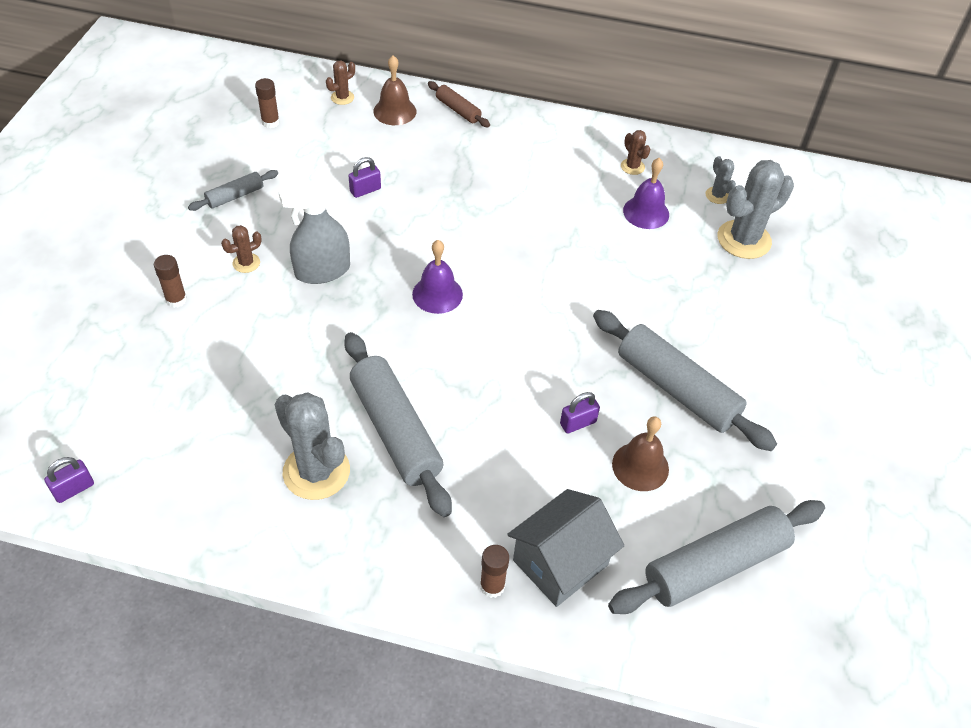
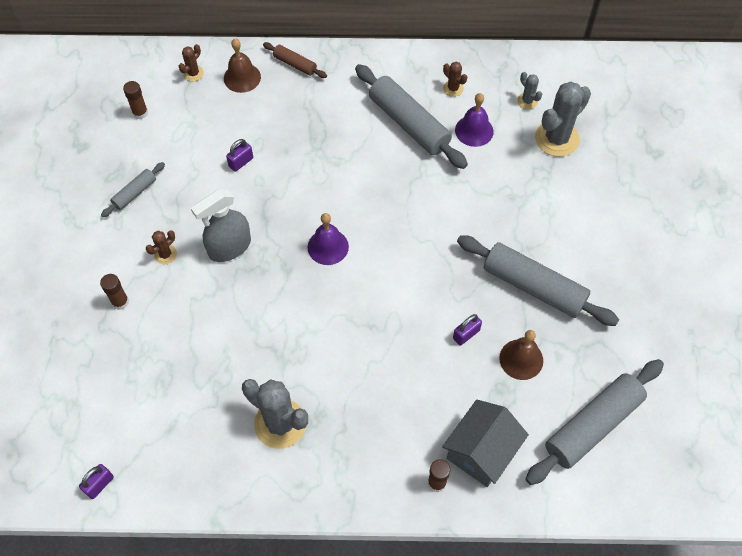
camera: 10 degrees left, 10 degrees up
grey rolling pin [344,332,452,517] -> grey rolling pin moved to [355,64,468,169]

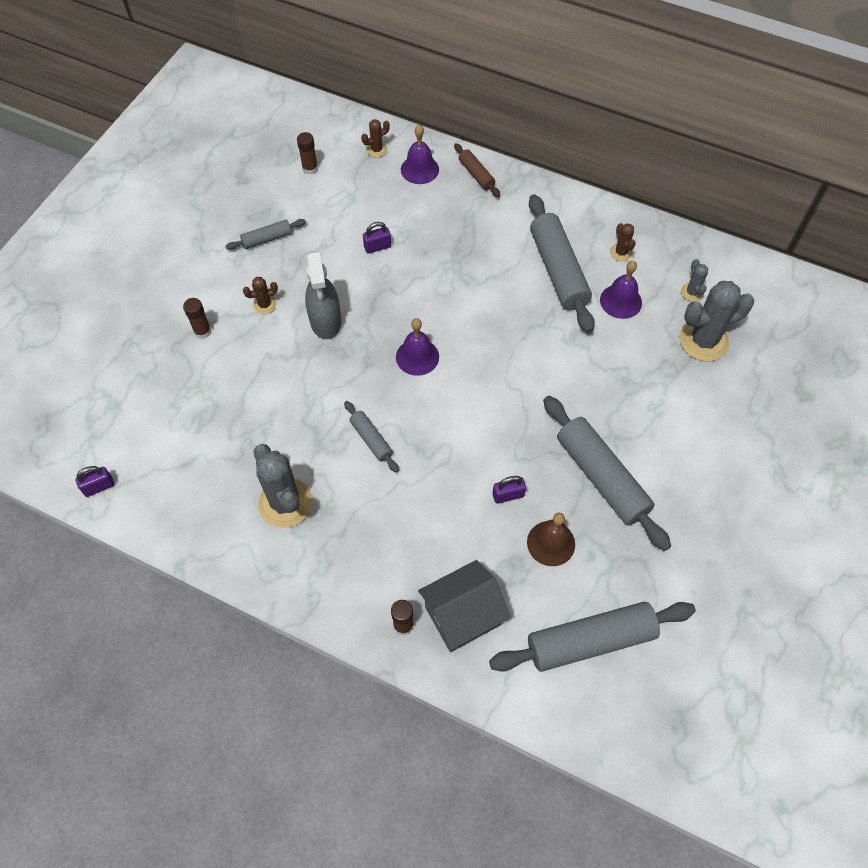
camera: 25 degrees right, 0 degrees up
grey spray bottle [191,189,251,262] -> grey spray bottle turned 90 degrees counterclockwise [305,251,341,339]
brown bell [224,39,261,93] -> purple bell [401,125,439,184]
none -> grey rolling pin [344,401,399,472]

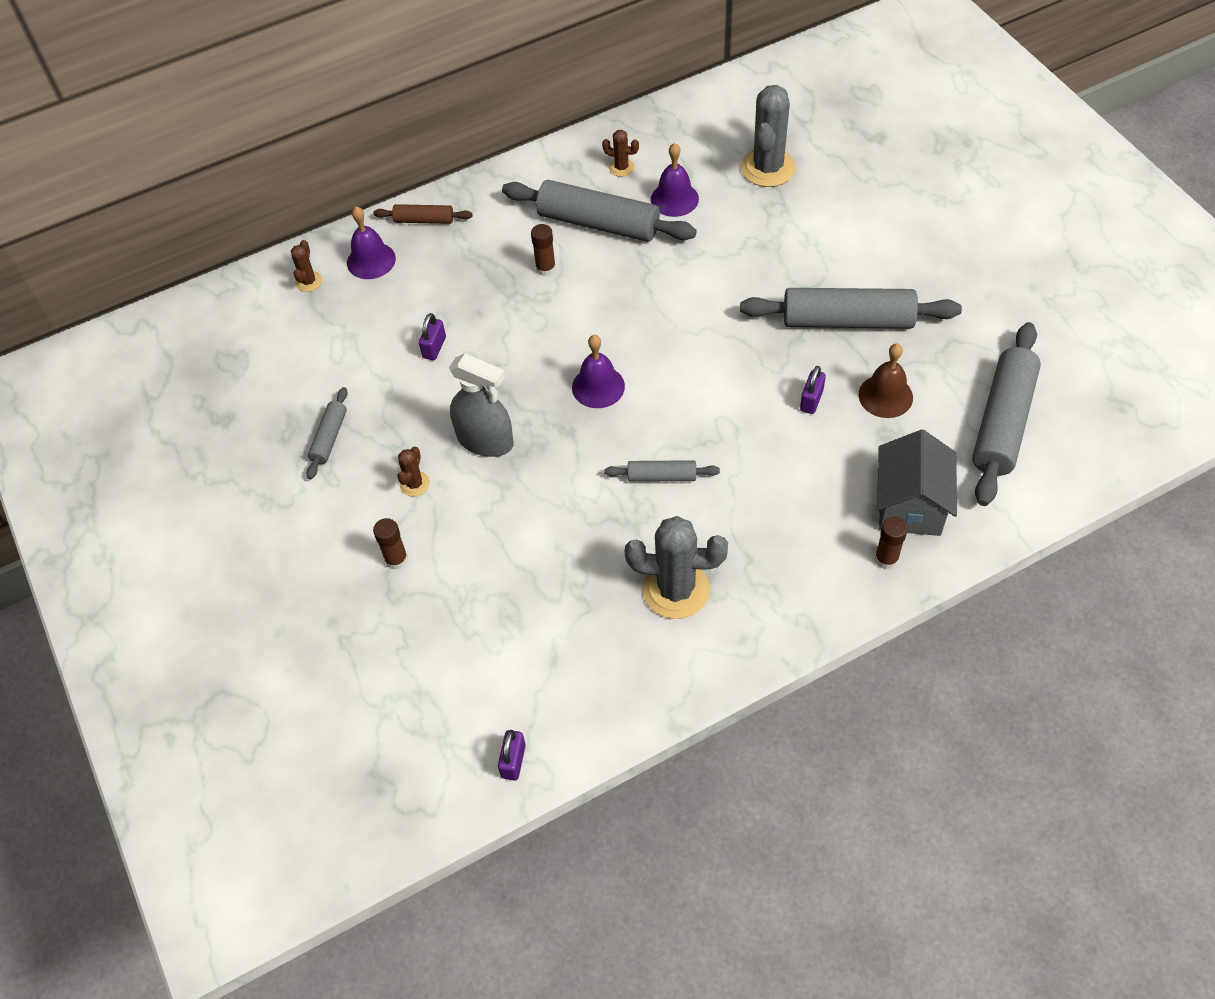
camera: 50 degrees left, 5 degrees down
brown glue stick [297,132,318,174] -> brown glue stick moved to [531,224,556,276]
grey cactus [681,259,708,302] -> none

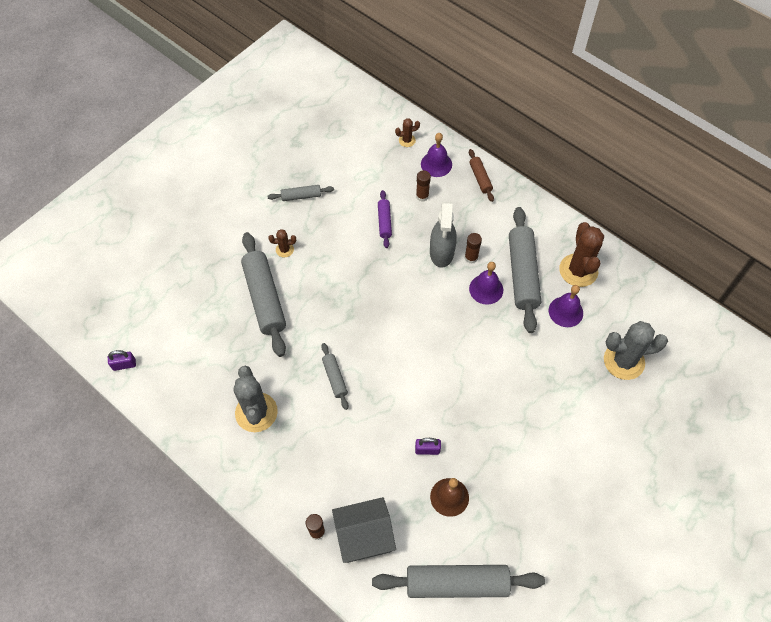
camera: 65 degrees right, 5 degrees up
brown glue stick [373,518,408,570] -> brown glue stick moved to [416,170,431,202]
purple padlock [419,313,446,360] -> purple rolling pin [378,190,392,248]
grey spray bottle [449,353,513,457] -> grey spray bottle moved to [430,201,457,268]
purple bell [572,335,625,408] -> purple bell moved to [469,262,503,305]
brown cactus [602,130,639,177] -> brown cactus [559,222,604,287], size x2.10
grey rolling pin [740,288,962,329] -> grey rolling pin moved to [241,232,286,357]

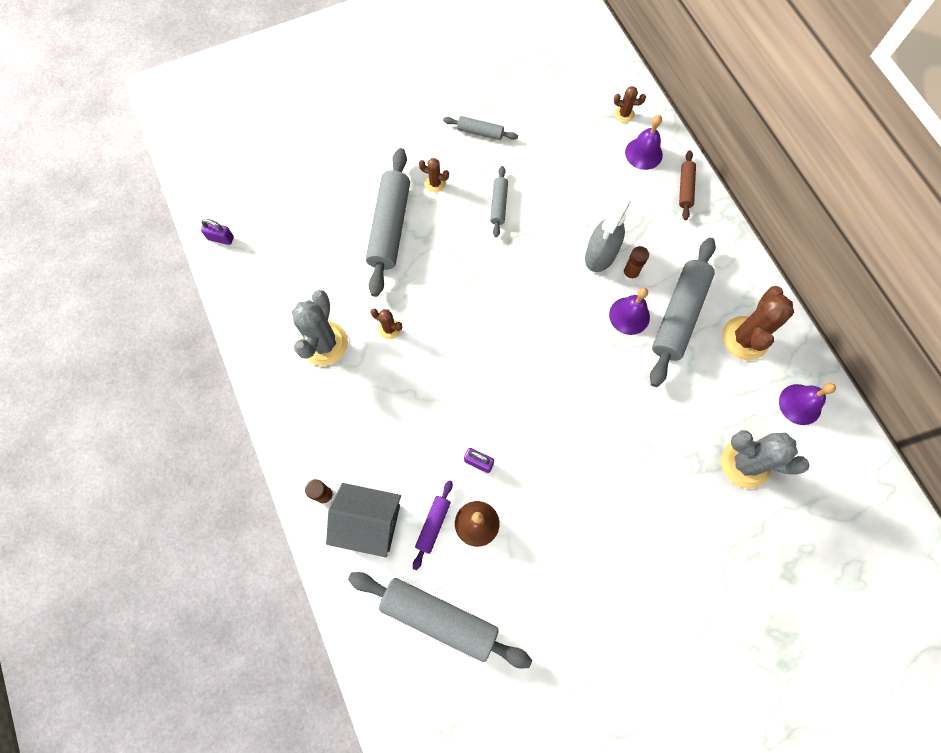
camera: 25 degrees right, 10 degrees up
grey rolling pin [321,343,348,410] -> grey rolling pin moved to [490,166,508,237]
purple rolling pin [378,190,392,248] -> purple rolling pin moved to [413,480,453,570]
brown glue stick [416,170,431,202] -> none
purple bell [549,285,583,327] -> purple bell moved to [779,383,836,425]
none -> brown cactus [370,309,402,339]

